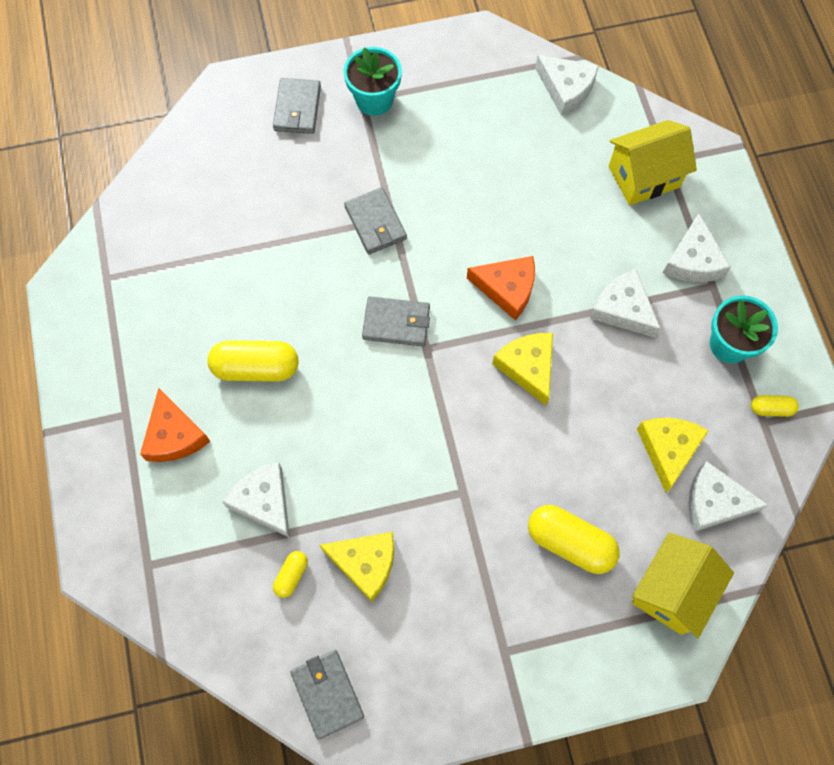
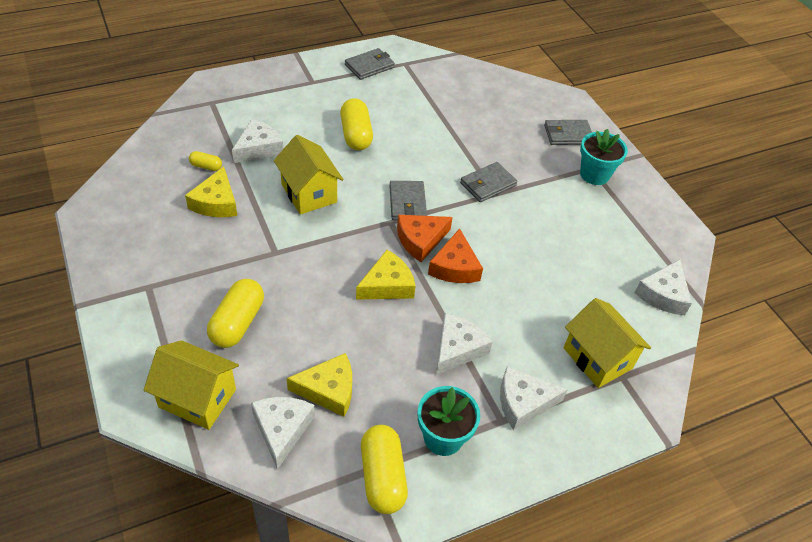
camera: 75 degrees right, 20 degrees down
orange cheese [140,388,211,462] -> orange cheese moved to [397,215,453,262]
grey wallet [290,650,364,739] -> grey wallet moved to [345,48,395,80]
yellow capsule [751,395,799,417] -> yellow capsule [361,425,408,514], size x1.97
none -> yellow house [274,135,343,215]

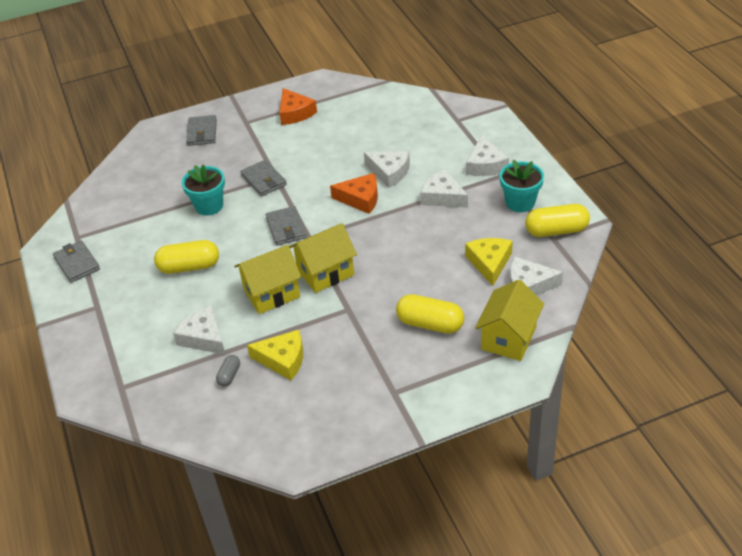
camera: 80 degrees left, 5 degrees down
yellow capsule [189,151,222,171] -> grey capsule [216,355,240,387]
yellow cheese [356,250,416,300] -> none
grey wallet [389,181,427,220] -> grey wallet turned 75 degrees clockwise [266,206,307,246]
orange cheese [397,215,453,262] -> orange cheese moved to [279,88,317,125]
yellow house [564,298,651,388] -> yellow house moved to [289,223,357,293]
turquoise flower pot [580,129,628,185] -> turquoise flower pot moved to [181,164,225,216]
white cheese [634,260,692,315] -> white cheese moved to [364,151,410,188]

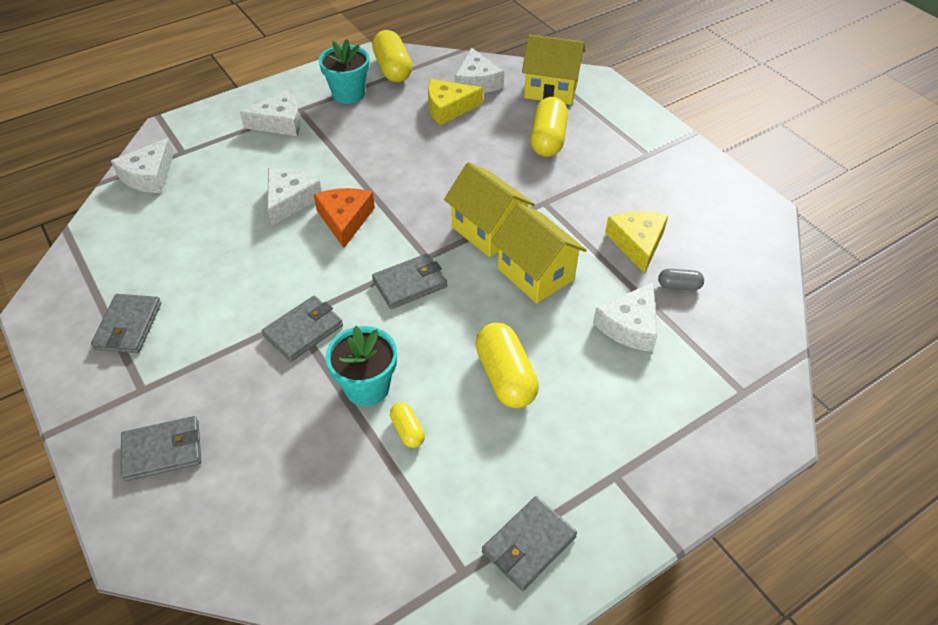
camera: 105 degrees left, 5 degrees up
orange cheese [279,88,317,125] -> grey wallet [91,294,161,353]
white cheese [420,169,468,208] -> white cheese moved to [111,138,174,193]
none -> yellow capsule [390,402,425,448]

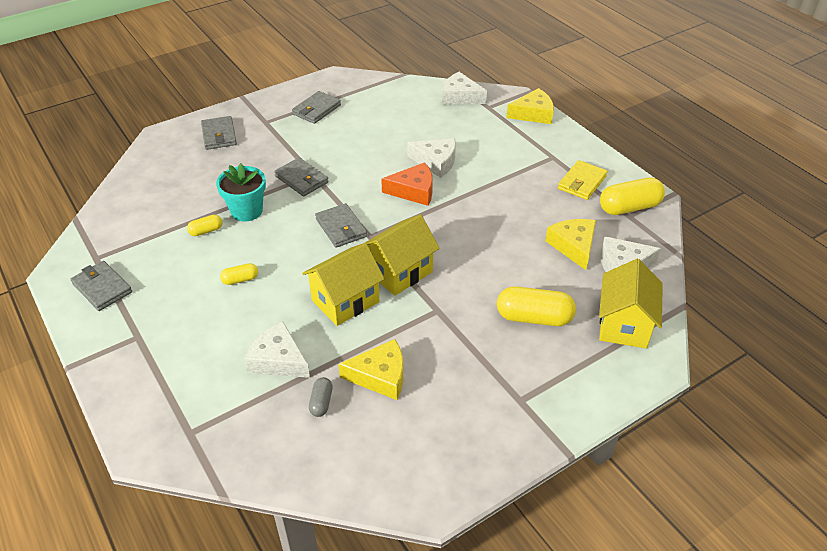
camera: 90 degrees right, 5 degrees down
grey wallet [91,294,161,353] -> grey wallet turned 60 degrees counterclockwise [292,91,341,124]
white cheese [240,89,301,136] -> none
turquoise flower pot [319,39,370,104] -> yellow wallet [558,160,608,200]
yellow capsule [475,323,539,408] -> yellow capsule [220,263,258,285], size x0.51
none -> yellow cheese [506,88,554,124]

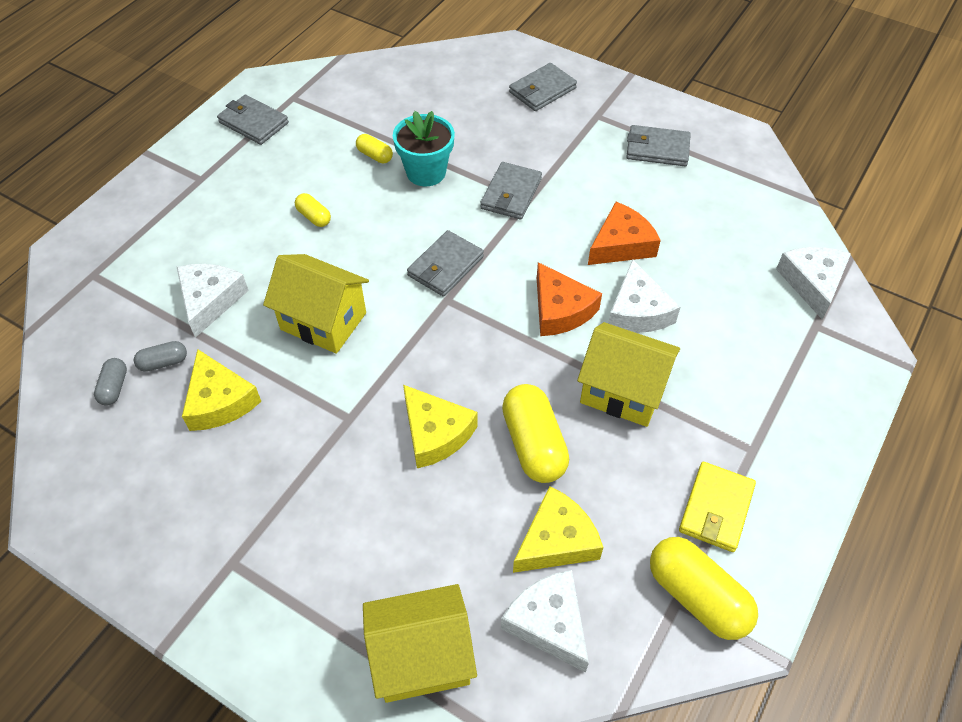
camera: 65 degrees right, 10 degrees up
grey wallet [70,261,132,311] -> grey wallet turned 75 degrees counterclockwise [217,95,289,145]
yellow house [365,214,440,296] -> yellow house moved to [577,322,680,427]
yellow capsule [497,287,576,326] -> yellow capsule moved to [502,384,569,483]
yellow cheese [506,88,554,124] -> yellow cheese moved to [403,385,478,468]
yellow wallet [558,160,608,200] -> yellow wallet turned 75 degrees counterclockwise [679,462,756,552]
none -> grey capsule [94,358,127,406]
none -> orange cheese [588,202,661,265]

